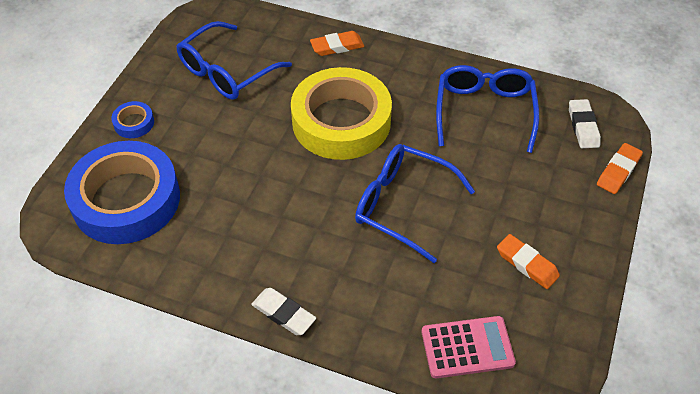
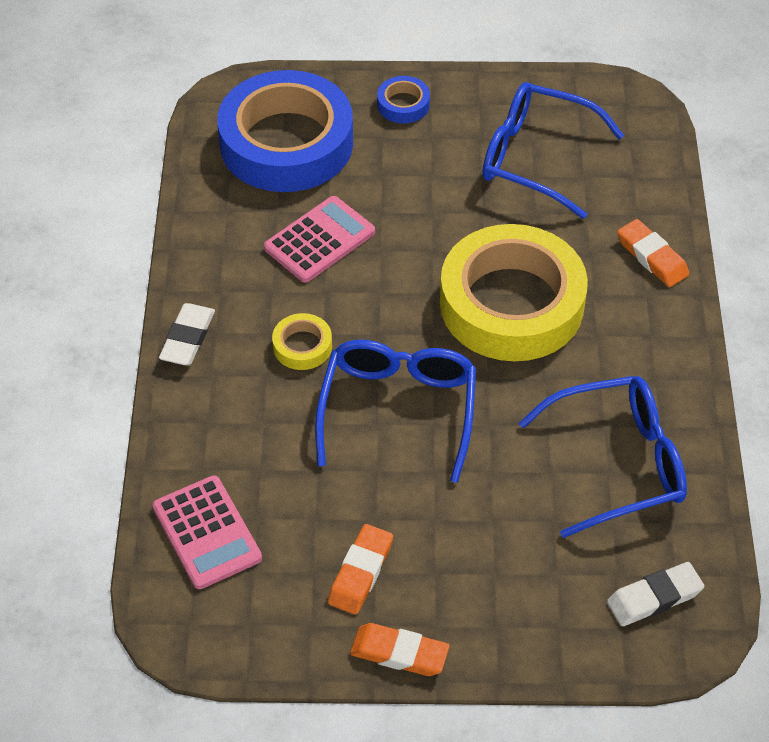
camera: 70 degrees right, 0 degrees up
orange eraser [597,143,643,194] -> orange eraser moved to [350,623,450,676]
none -> pink calculator [264,196,375,283]
none -> yellow tape [272,313,332,370]

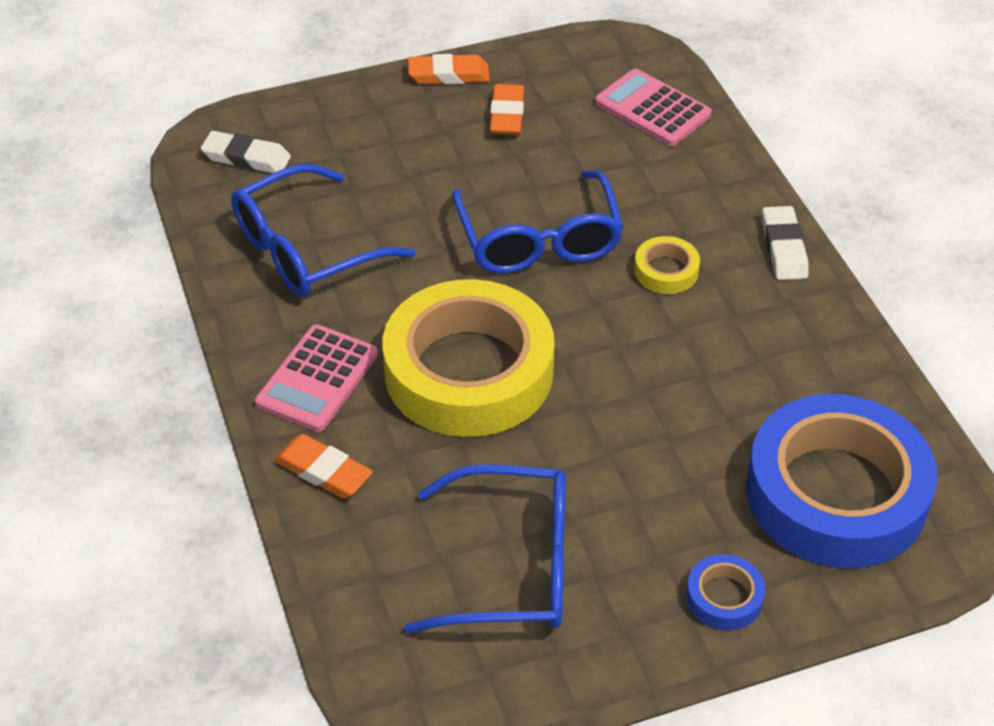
camera: 160 degrees right, 5 degrees down
pink calculator [264,196,375,283] -> pink calculator moved to [255,324,378,432]
white eraser [607,562,704,626] -> white eraser turned 60 degrees clockwise [201,131,291,173]

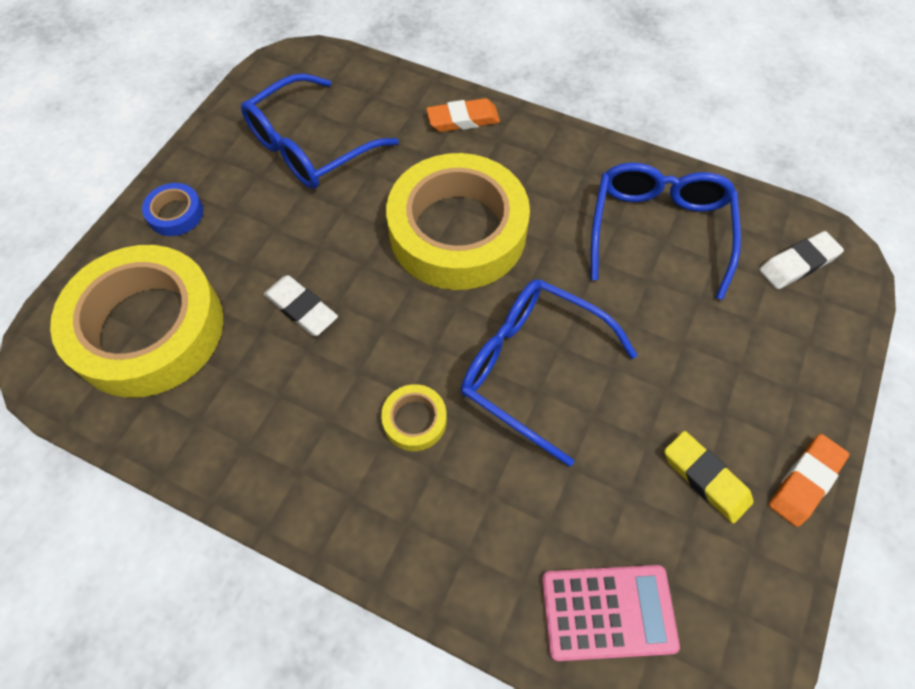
camera: 135 degrees right, 15 degrees up
pink calculator [255,324,378,432] -> none
orange eraser [490,84,524,135] -> yellow eraser [664,431,753,524]
blue tape [746,394,937,568] -> yellow tape [50,245,223,398]
white eraser [762,206,809,280] -> white eraser moved to [264,275,338,336]

